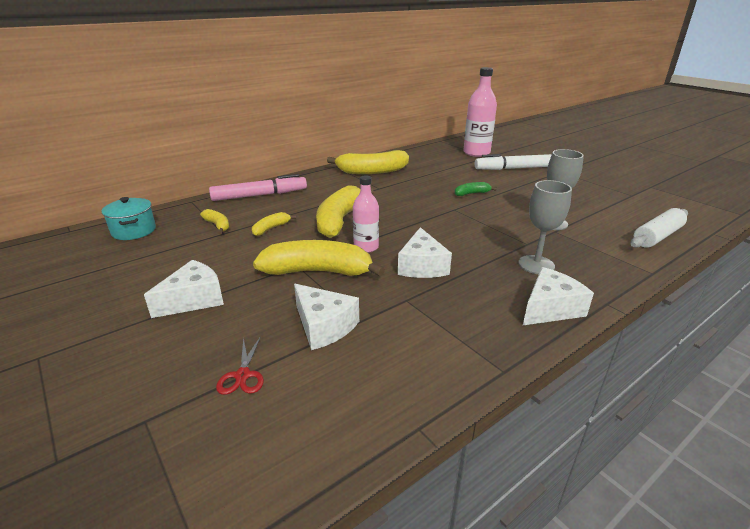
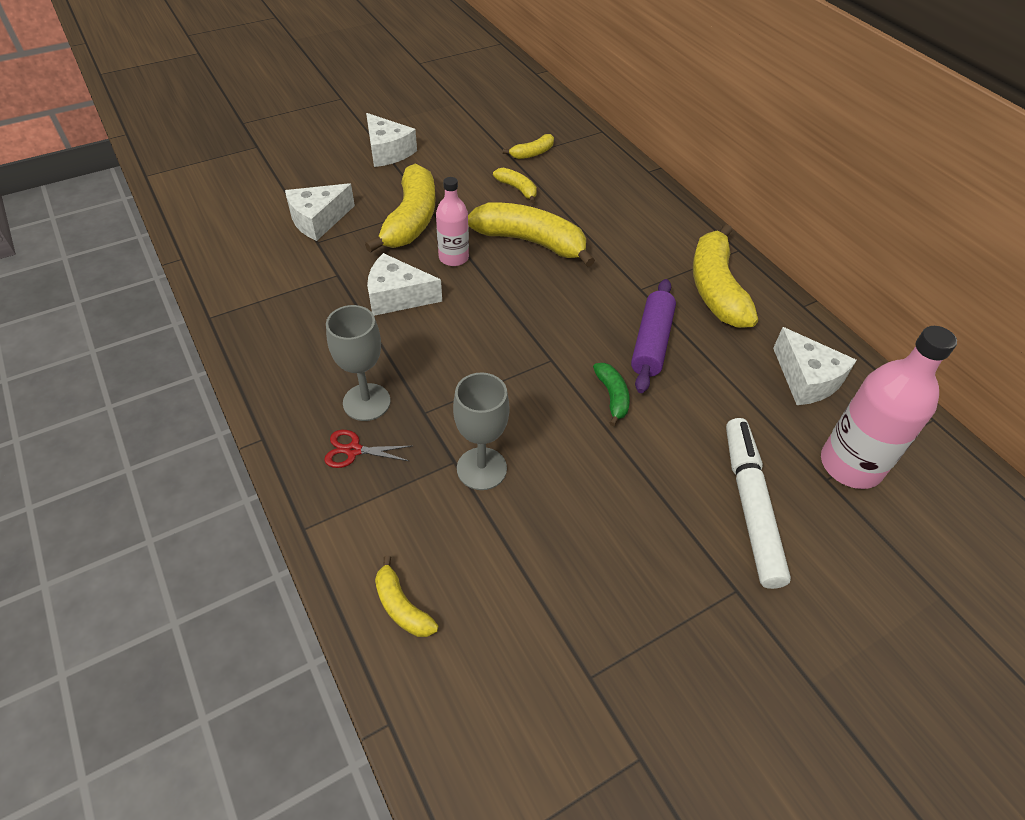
camera: 95 degrees right, 20 degrees up
turquoise pot [102,197,156,240] -> none
pink marker [209,174,307,201] -> none
red scissors [216,336,264,395] -> red scissors moved to [324,430,411,468]
white cheese [523,267,594,325] -> white cheese moved to [773,327,857,405]
white rolling pin [631,208,688,248] -> yellow banana [375,555,438,637]
none -> purple rolling pin [631,279,676,393]

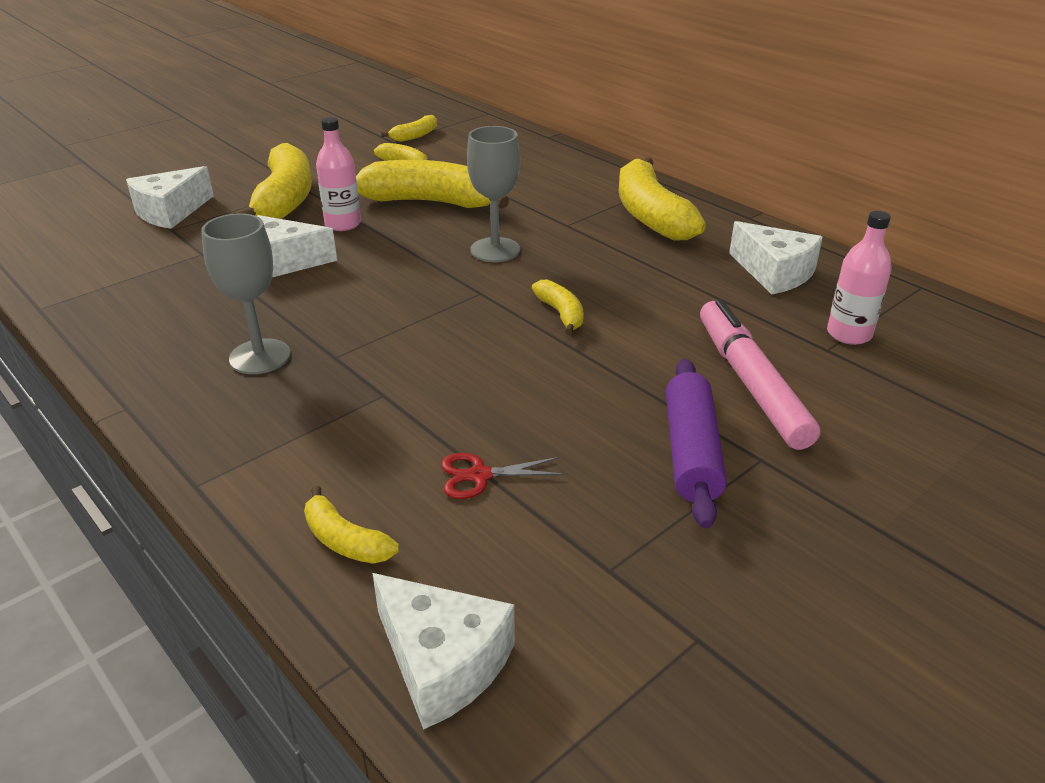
camera: 10 degrees left, 15 degrees down
red scissors [324,430,411,468] -> red scissors moved to [441,453,564,499]
white cheese [366,113,417,167] -> white cheese moved to [372,573,515,730]
grey goblet [453,373,510,490] -> grey goblet moved to [467,126,520,262]
green banana [593,363,630,426] -> yellow banana [532,279,584,335]
purple rolling pin [631,279,676,393] -> purple rolling pin moved to [666,359,727,528]
white marker [726,418,791,589] -> pink marker [700,299,820,450]
pink bottle [821,326,957,489] -> pink bottle [827,211,892,345], size x0.60

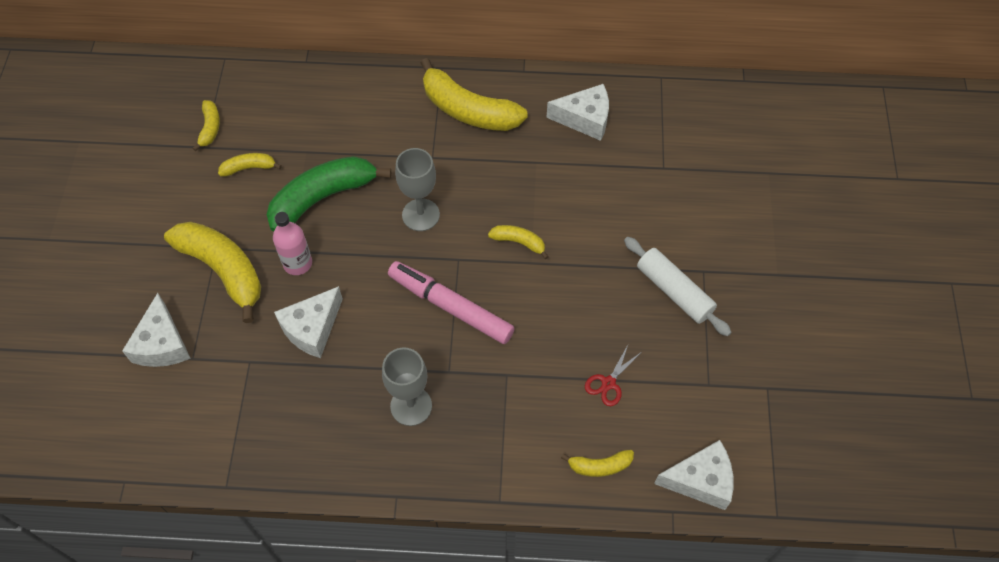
camera: 45 degrees left, 25 degrees up
yellow banana [356,160,509,209] -> green banana [267,156,391,232]
purple rolling pin [666,359,727,528] -> white rolling pin [624,237,732,336]
pink marker [700,299,820,450] -> pink marker moved to [388,261,515,344]
pink bottle [827,211,892,345] -> none

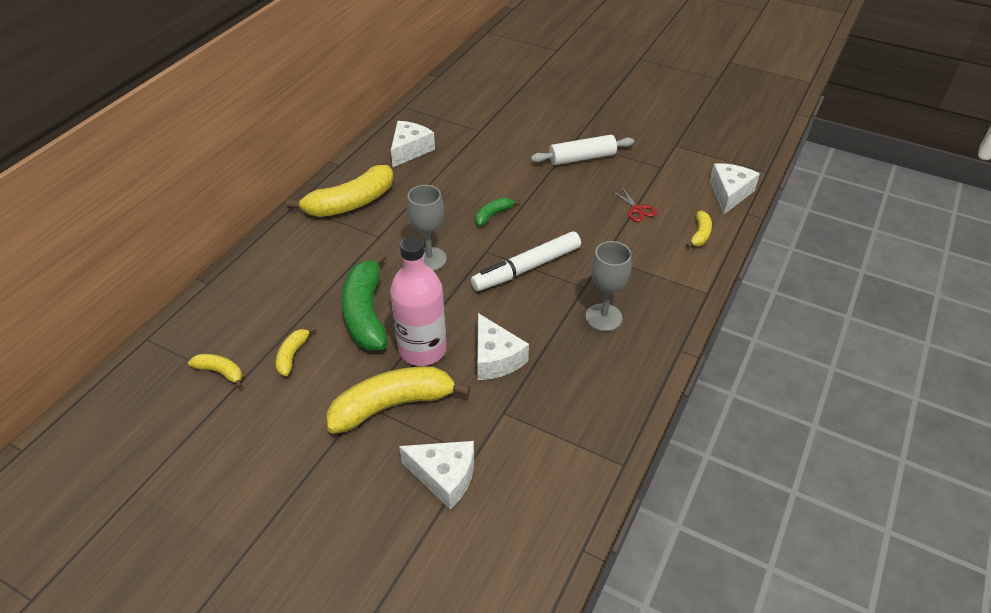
camera: 65 degrees left, 15 degrees down
pink bottle [273,212,312,275] -> pink bottle [390,236,447,366], size x1.66
pink marker [388,261,515,344] -> white marker [471,231,581,291]
yellow banana [488,225,549,260] -> green banana [475,198,520,226]

